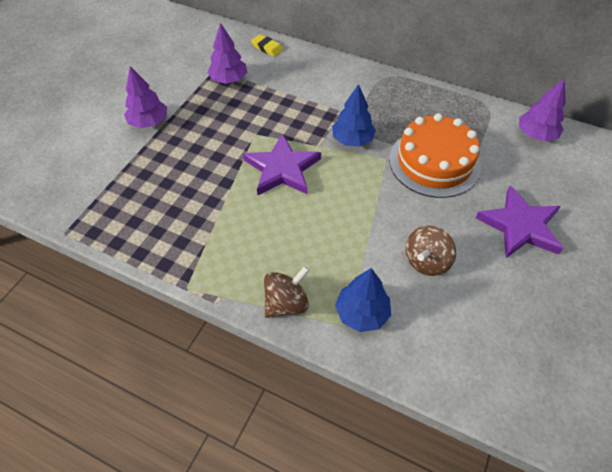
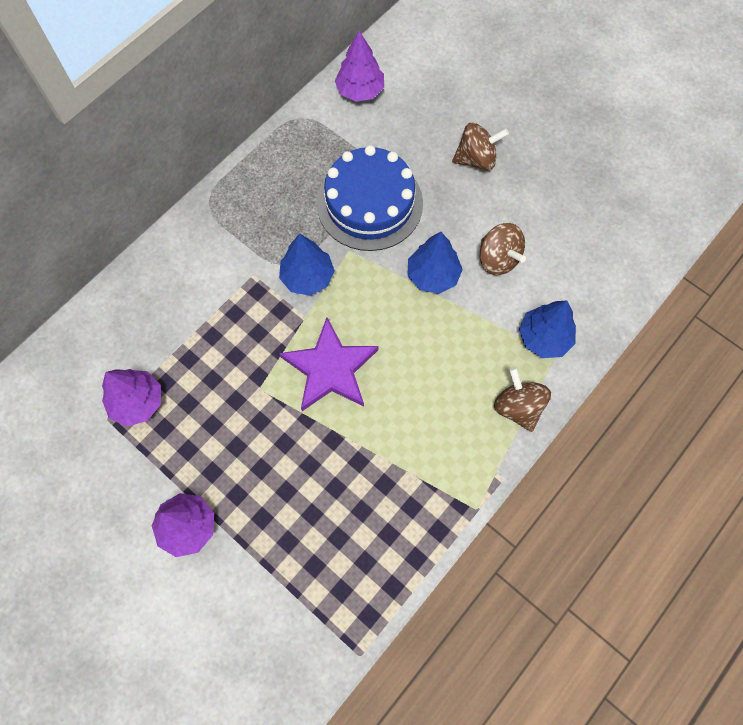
camera: 75 degrees left, 15 degrees up
yellow eraser [251,34,283,57] -> none
orange cake [389,113,481,198] -> blue cake [317,145,423,251]
purple star [475,186,563,258] -> brown spinning top [452,123,509,171]
none -> blue tree [408,232,463,294]

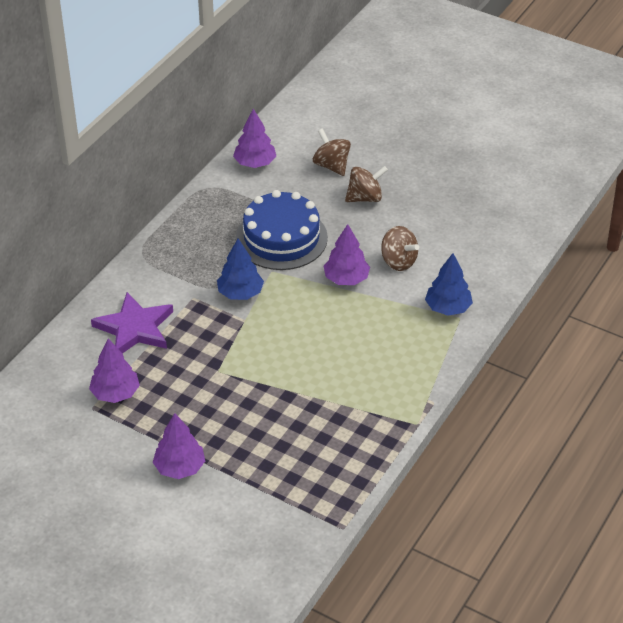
camera: 10 degrees left, 25 degrees down
purple star [279,318,378,411] -> purple star moved to [91,292,173,353]
blue tree [408,232,463,294] -> purple tree [324,224,370,285]
brown spinning top [494,367,551,432] -> brown spinning top moved to [313,129,351,176]

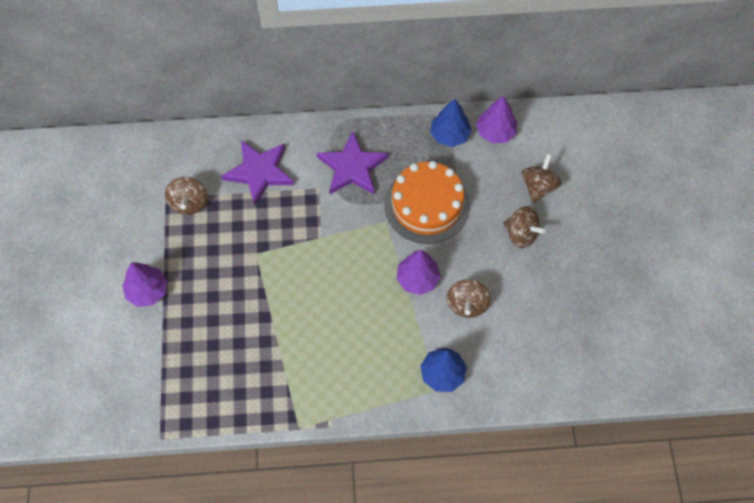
camera: 55 degrees right, 20 degrees up
purple tree [89,338,140,403] -> brown spinning top [165,177,207,215]
blue tree [217,239,264,300] -> blue tree moved to [431,99,472,147]
blue cake [236,190,328,270] -> orange cake [384,161,470,244]
none -> purple star [317,132,389,195]

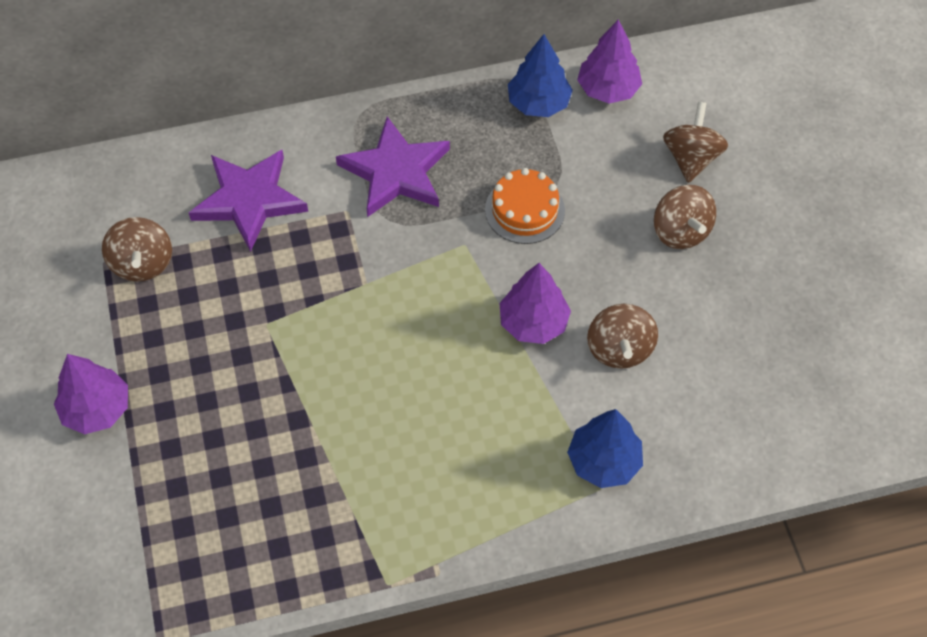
camera: 10 degrees left, 5 degrees down
orange cake [384,161,470,244] -> orange cake [485,168,565,244], size x0.58
brown spinning top [504,206,546,248] -> brown spinning top turned 45 degrees clockwise [654,185,716,249]

